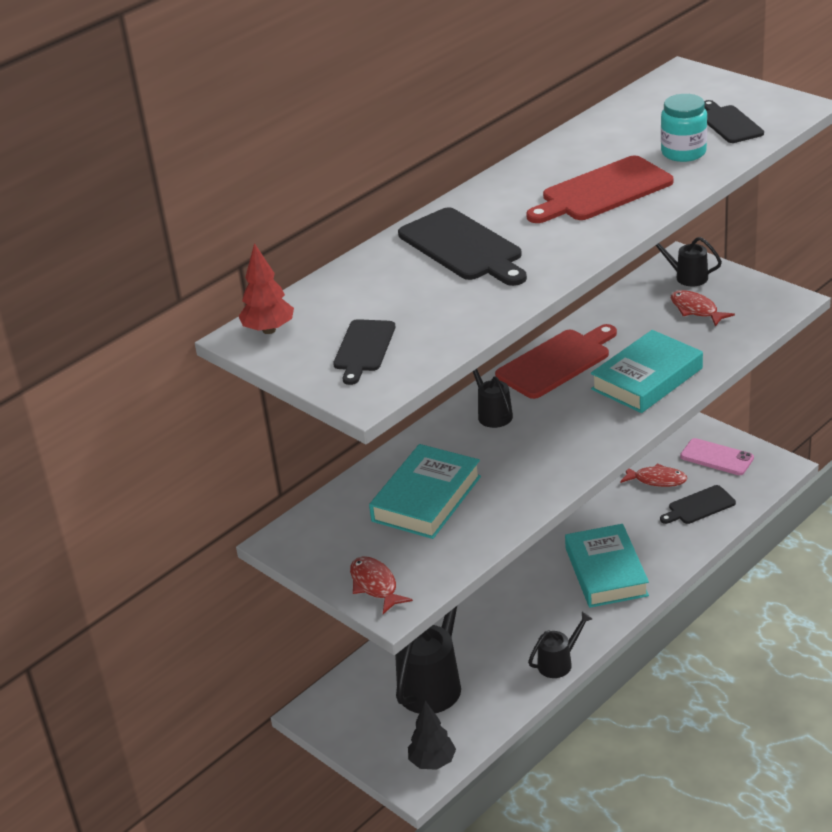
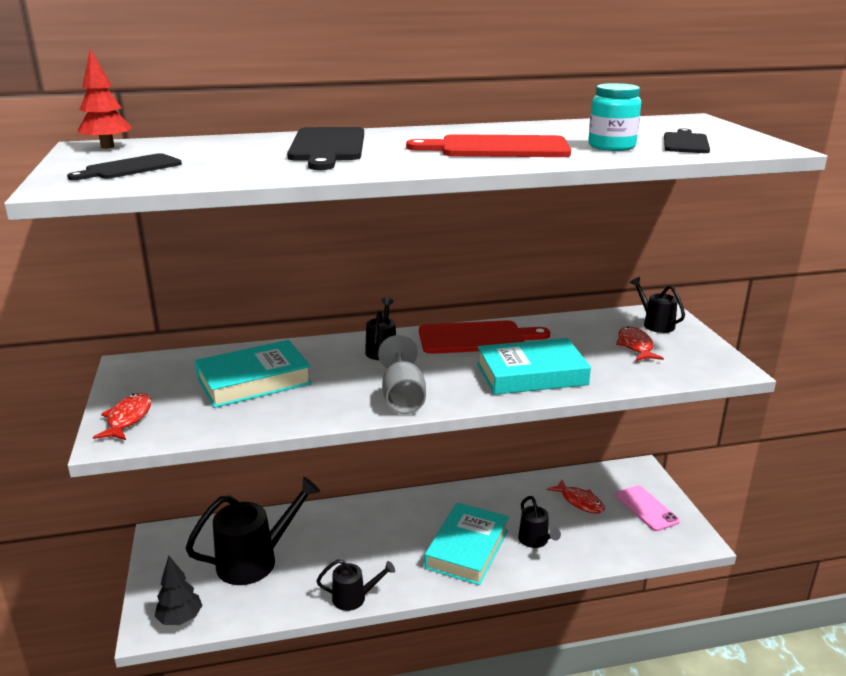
camera: 30 degrees right, 10 degrees down
black cutting board [660,485,736,524] -> none
none -> grey goblet [378,335,426,414]
none -> black watering can [518,496,561,548]

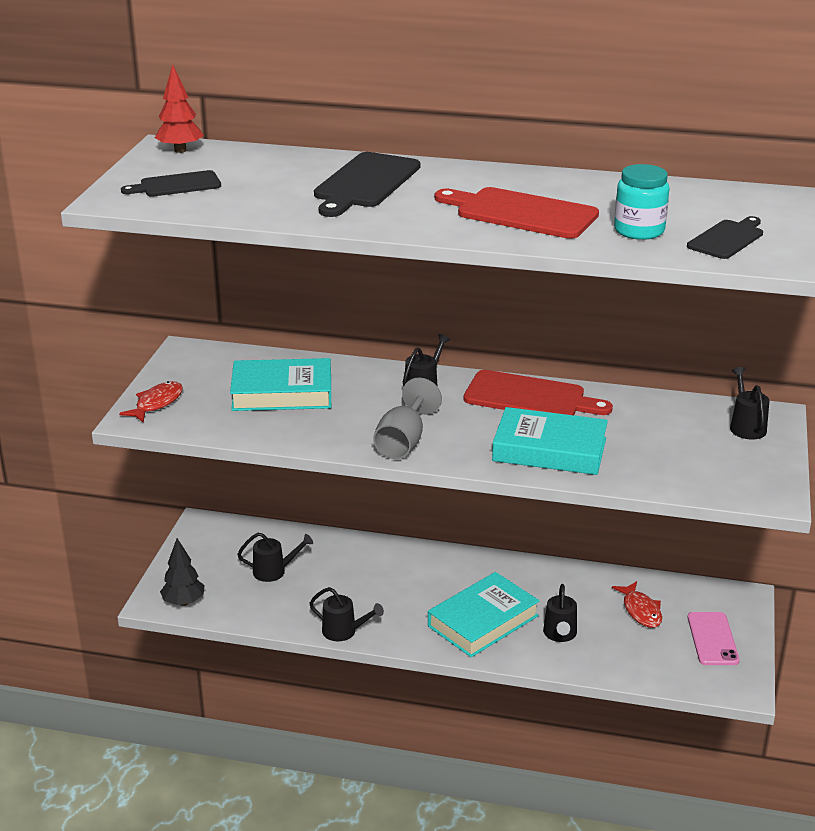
camera: 25 degrees right, 5 degrees up
black watering can [186,477,320,585] -> black watering can [237,533,313,582], size x0.53
red fish [616,326,664,361] -> none

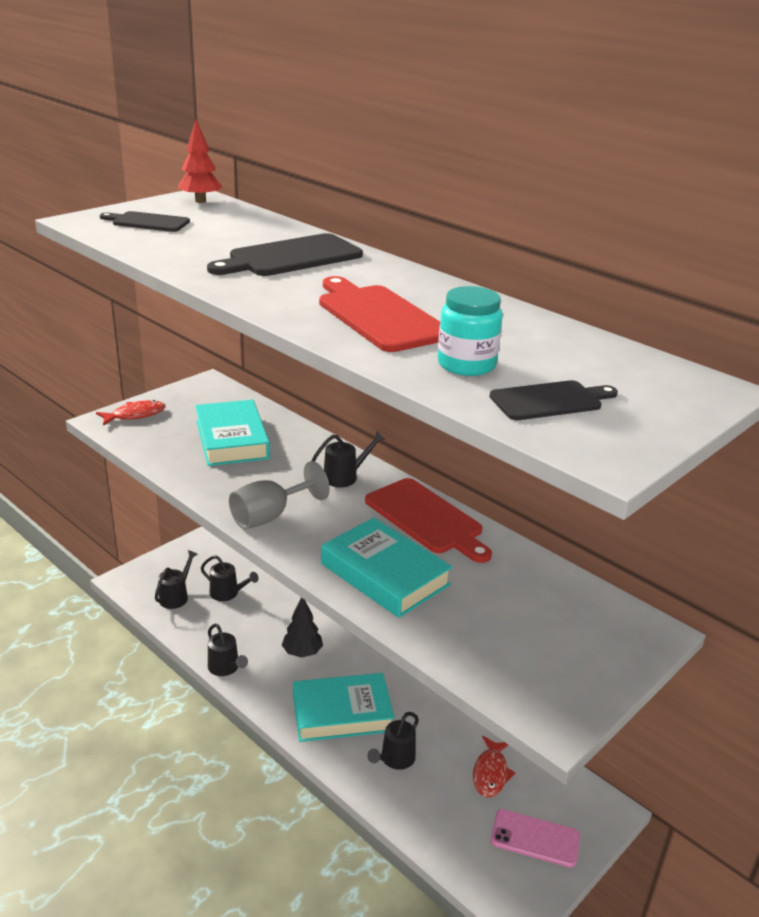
camera: 30 degrees right, 0 degrees up
black tree [160,538,205,606] -> black tree moved to [282,598,323,658]
turquoise book [230,358,331,411] -> turquoise book turned 45 degrees clockwise [195,400,270,466]
pink phone [688,612,740,665] -> pink phone turned 75 degrees clockwise [491,809,580,868]
black watering can [730,367,769,440] -> black watering can moved to [155,550,198,609]

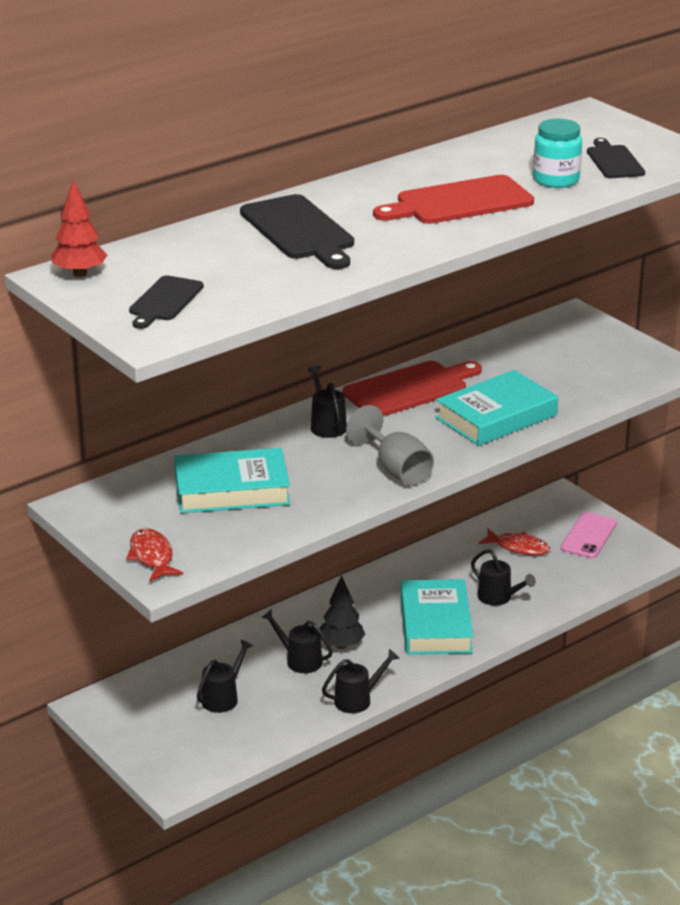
camera: 80 degrees left, 0 degrees up
black watering can [155,550,198,609] -> black watering can moved to [261,609,333,673]

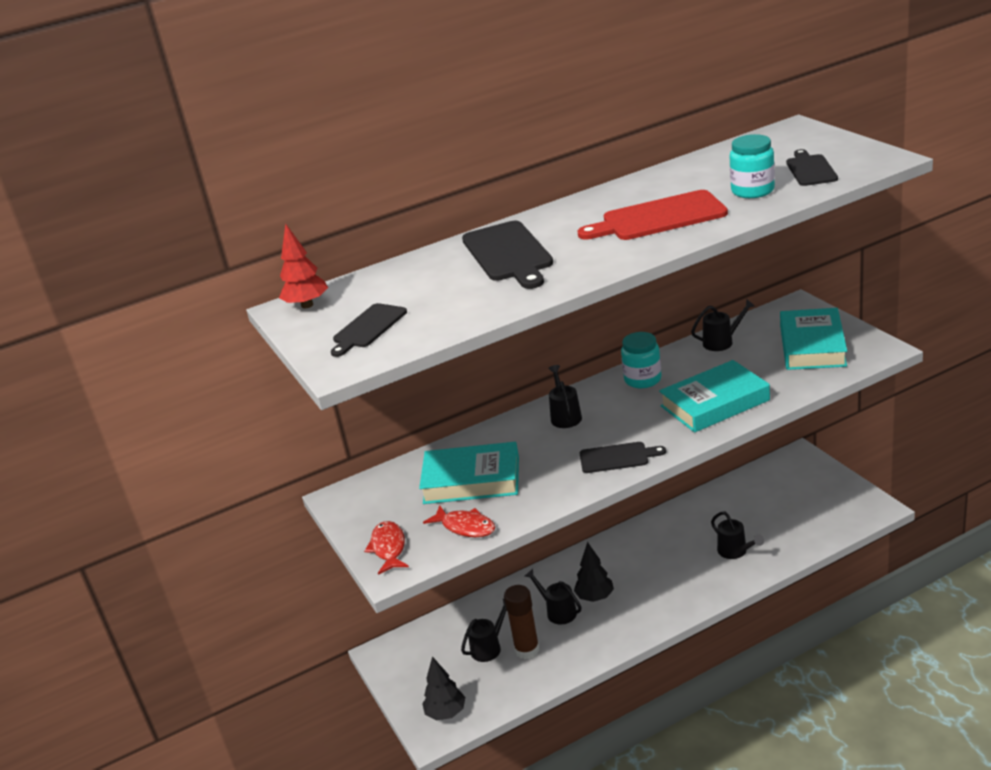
camera: 15 degrees right, 0 degrees up
black watering can [322,649,400,713] -> black watering can moved to [691,299,755,351]
red cutting board [343,361,482,417] -> turquoise jar [621,332,662,388]
grey goblet [346,405,434,486] -> black cutting board [580,442,666,473]
turquoise book [401,579,473,654] -> turquoise book moved to [780,308,847,370]
red fish [478,529,550,555] -> red fish moved to [423,505,495,537]
pink phone [561,512,617,558] -> none
none -> black tree [422,656,465,720]
none -> brown glue stick [504,585,539,659]

